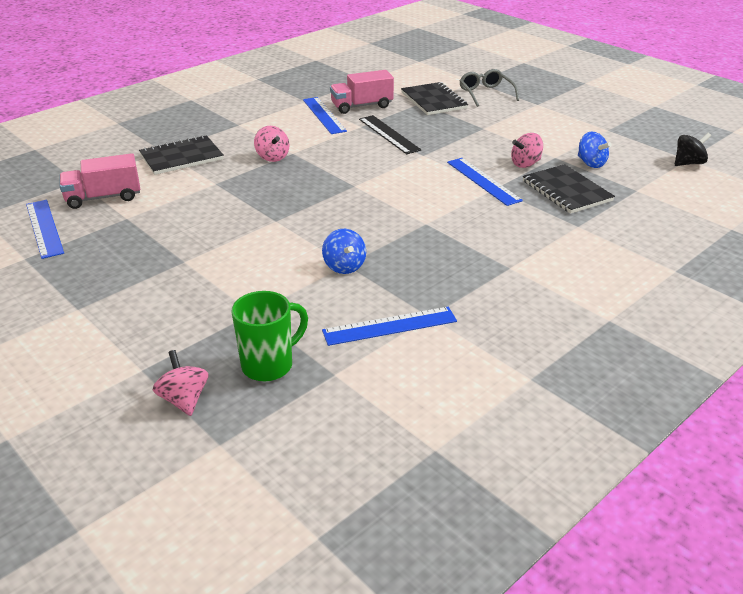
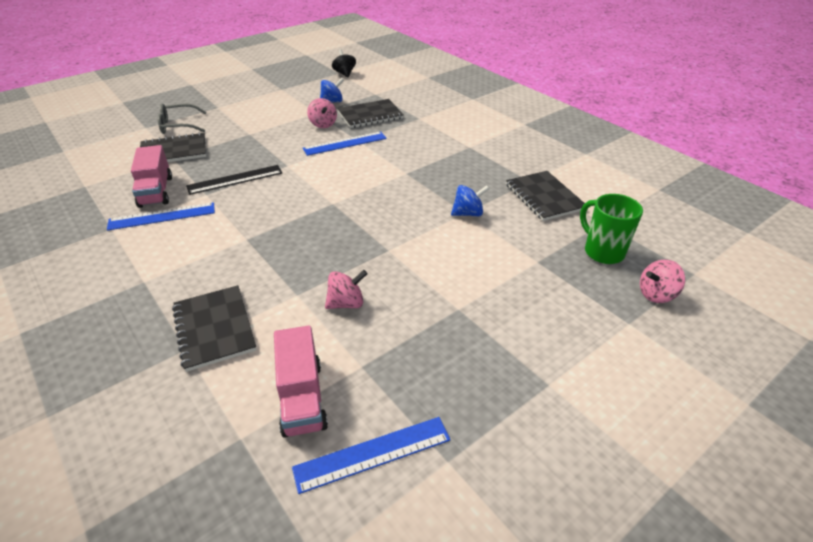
camera: 85 degrees left, 5 degrees up
pink spinning top [254,126,289,162] -> pink spinning top moved to [325,270,368,309]
blue ruler [322,307,457,346] -> black notebook [506,171,585,221]

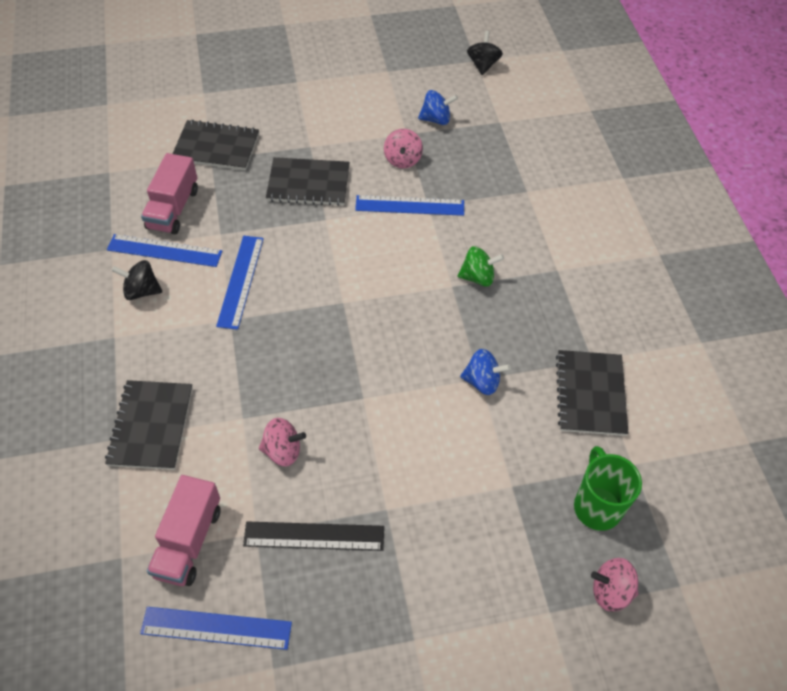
camera: 25 degrees right, 15 degrees up
grey glasses [158,104,206,134] -> none
black ruler [186,165,282,195] -> black ruler moved to [243,521,384,551]
black notebook [337,99,404,128] -> black notebook moved to [266,157,350,206]
none -> black spinning top [112,260,162,300]
none -> blue ruler [216,236,264,330]
none -> green spinning top [457,246,504,287]

